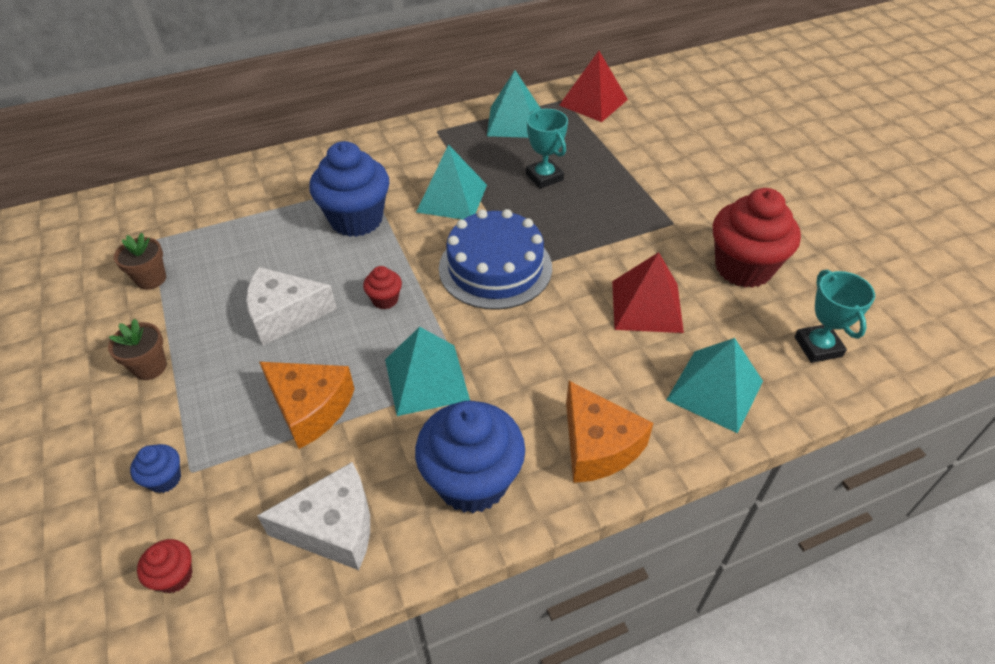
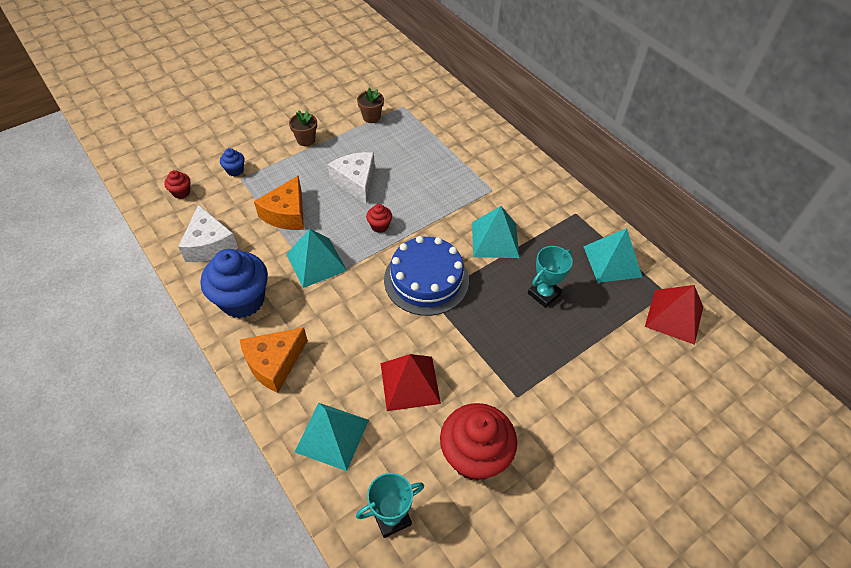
camera: 75 degrees right, 5 degrees up
blue cupcake [309,141,389,237] -> none

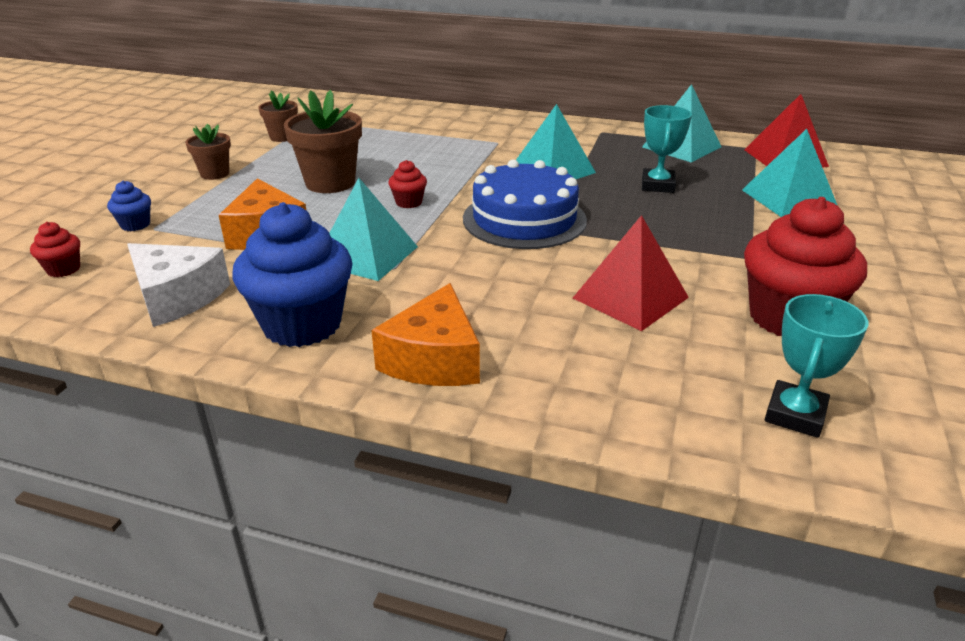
camera: 35 degrees left, 20 degrees down
turquoise pyramid [294,403,369,471] -> turquoise pyramid moved to [742,129,838,217]
white cheese [328,152,375,205] -> brown flower pot [284,90,362,193]

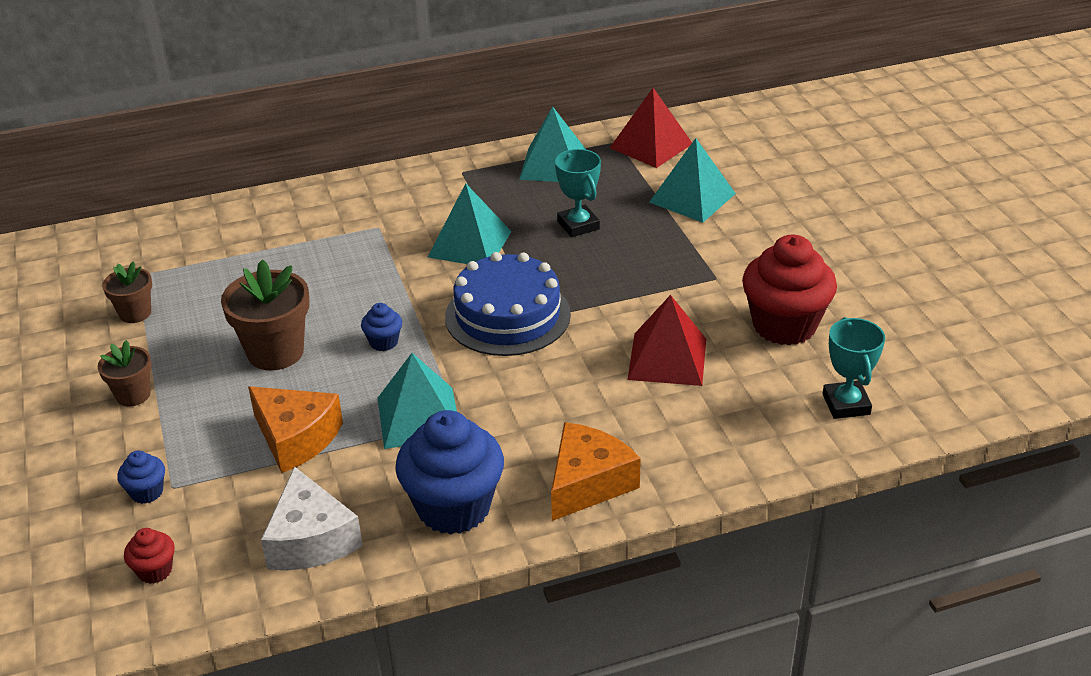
camera: 35 degrees left, 5 degrees up
white cheese [127,243,230,327] -> white cheese turned 75 degrees clockwise [261,466,363,570]
orange cheese [371,283,480,386] -> orange cheese turned 120 degrees counterclockwise [551,422,641,521]
red cupcake [388,160,427,208] -> blue cupcake [361,303,402,351]

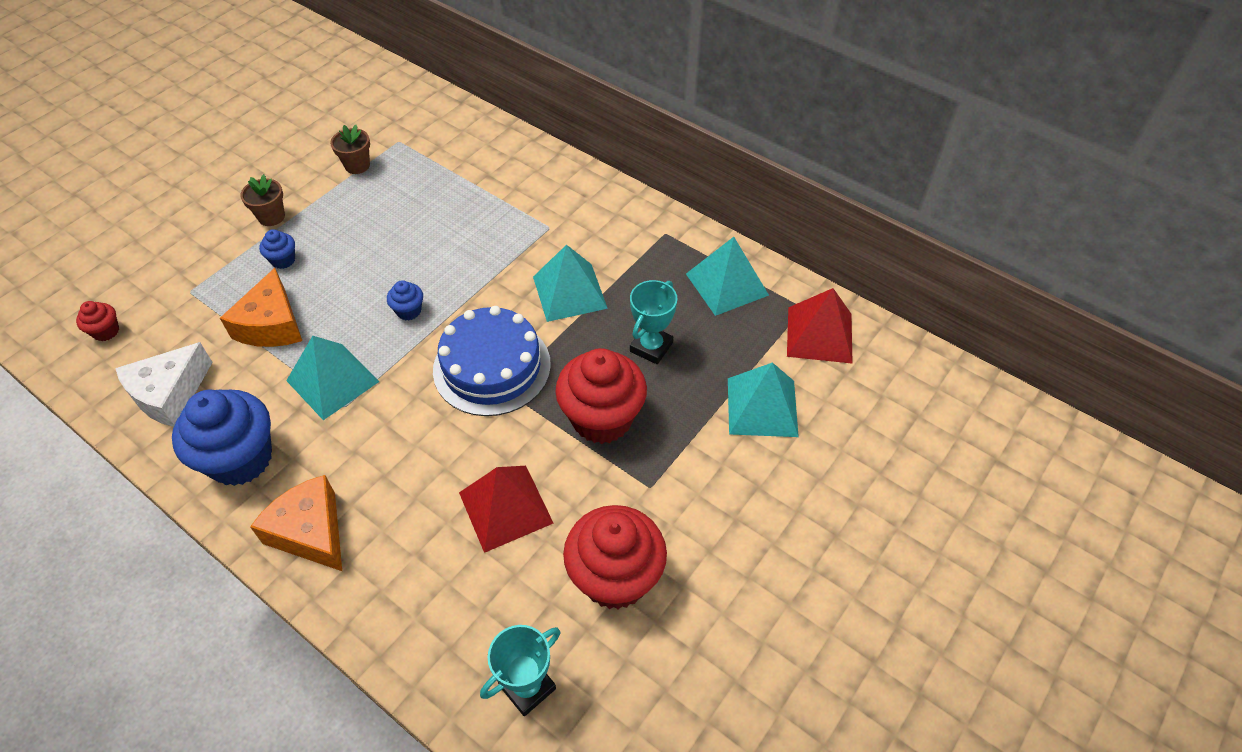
camera: 55 degrees right, 15 degrees up
blue cupcake [117,451,165,504] -> blue cupcake moved to [259,229,295,269]
brown flower pot [221,259,310,371] -> none
orange cheese [551,422,641,521] -> orange cheese turned 135 degrees counterclockwise [250,475,342,571]
none -> red cupcake [555,348,647,444]

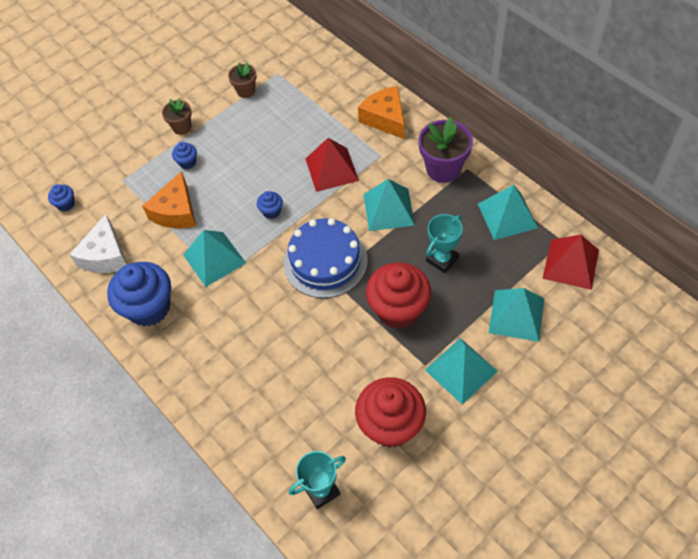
camera: 15 degrees right, 5 degrees up
red cupcake [76,301,119,341] -> blue cupcake [48,184,75,211]
white cheese [115,342,213,427] -> white cheese turned 45 degrees counterclockwise [69,214,127,273]
orange cheese [250,475,342,571] -> orange cheese moved to [358,86,404,139]
red pyramid [459,466,553,553] -> red pyramid moved to [306,138,359,192]
none -> purple flower pot [418,117,473,183]
none -> turquoise pyramid [425,338,498,405]

